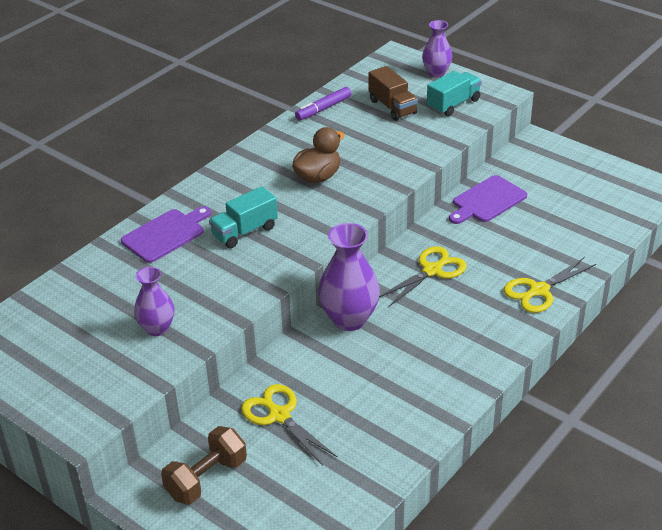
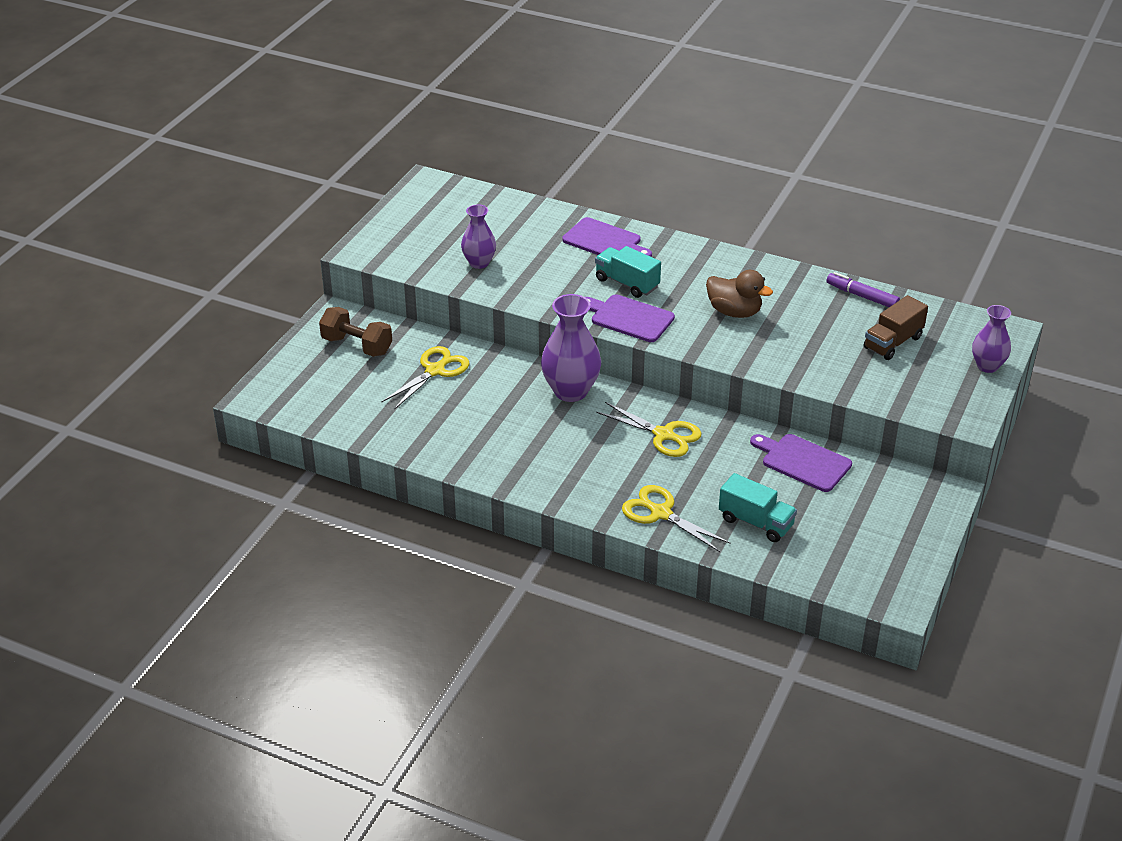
camera: 75 degrees right, 0 degrees up
turquoise truck [427,71,482,116] -> turquoise truck moved to [719,473,797,542]
none -> purple cutting board [585,294,675,342]

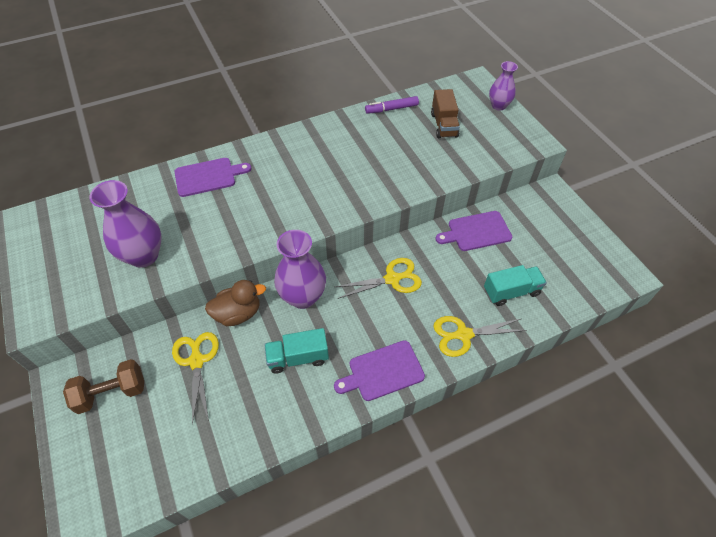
camera: 50 degrees left, 15 degrees up
purple vase [461,204,496,269] -> purple vase [90,180,162,268], size x1.62
purple cutting board [585,294,675,342] -> purple cutting board moved to [334,340,425,401]
turquoise truck [595,246,661,298] -> turquoise truck moved to [264,328,329,374]
brown duck [706,270,773,318] -> brown duck moved to [205,280,266,326]

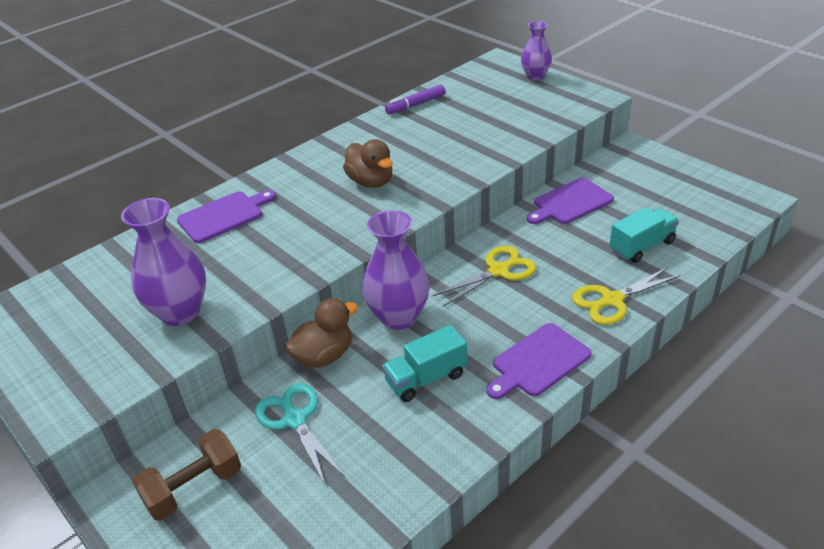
camera: 15 degrees left, 15 degrees down
yellow scissors [172,332,219,425] -> turquoise scissors [255,383,346,485]
brown truck [431,89,460,138] -> none
none -> brown duck [343,139,392,188]

